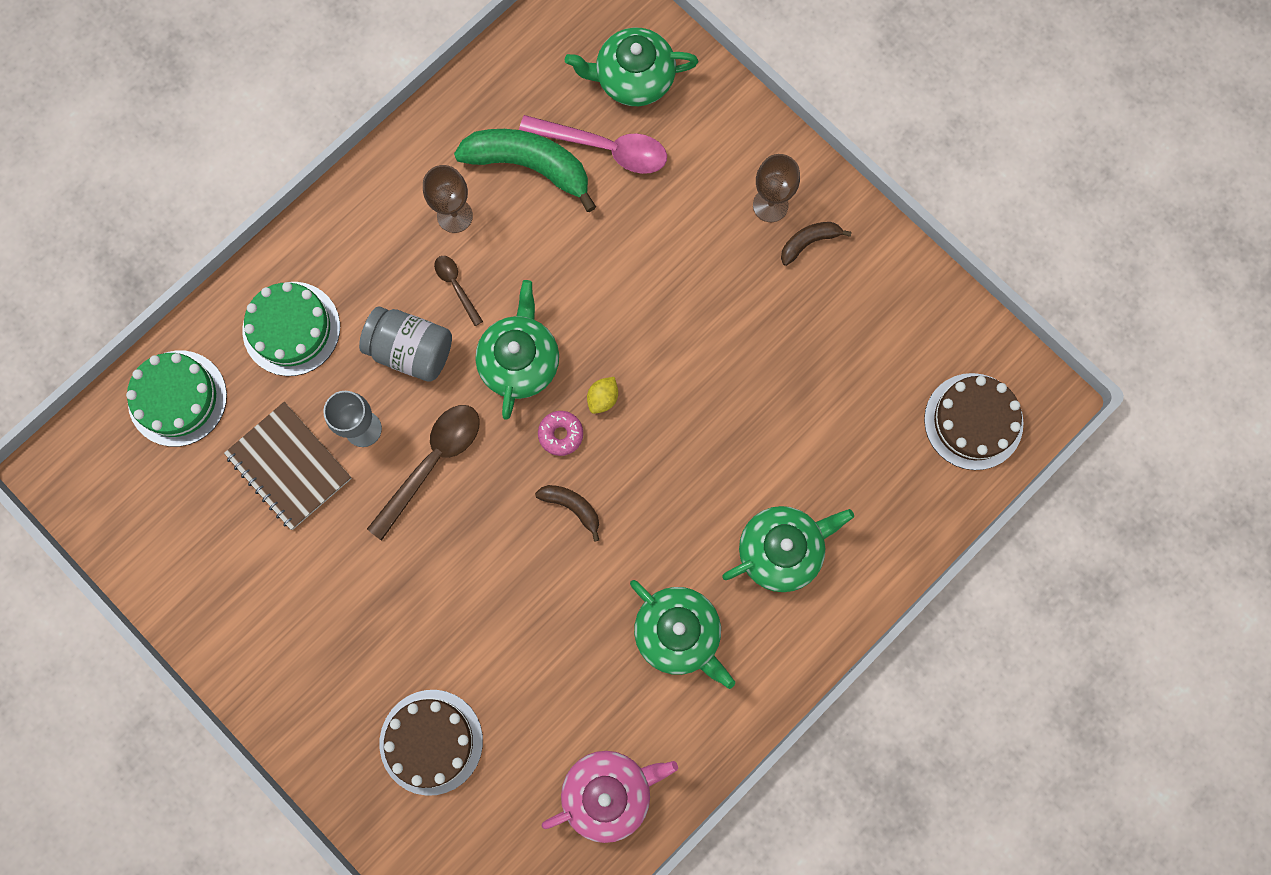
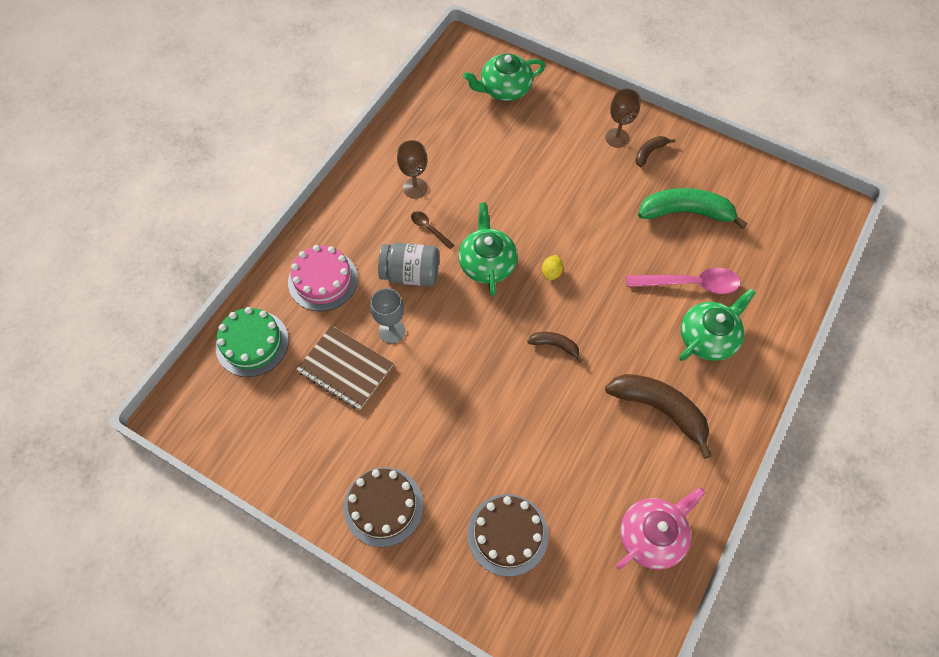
camera: 15 degrees left, 15 degrees down
green cake [242,282,340,376] -> pink cake [288,245,358,311]
brown spoon [367,405,480,540] -> none
green banana [454,129,596,212] -> green banana moved to [638,188,747,229]
pink spoon [519,115,667,174] -> pink spoon moved to [626,268,741,294]
pink donut [538,411,583,456] -> none
green teapot [630,580,735,689] -> brown banana [605,374,712,459]
brown cake [924,373,1024,470] -> brown cake moved to [343,467,423,547]

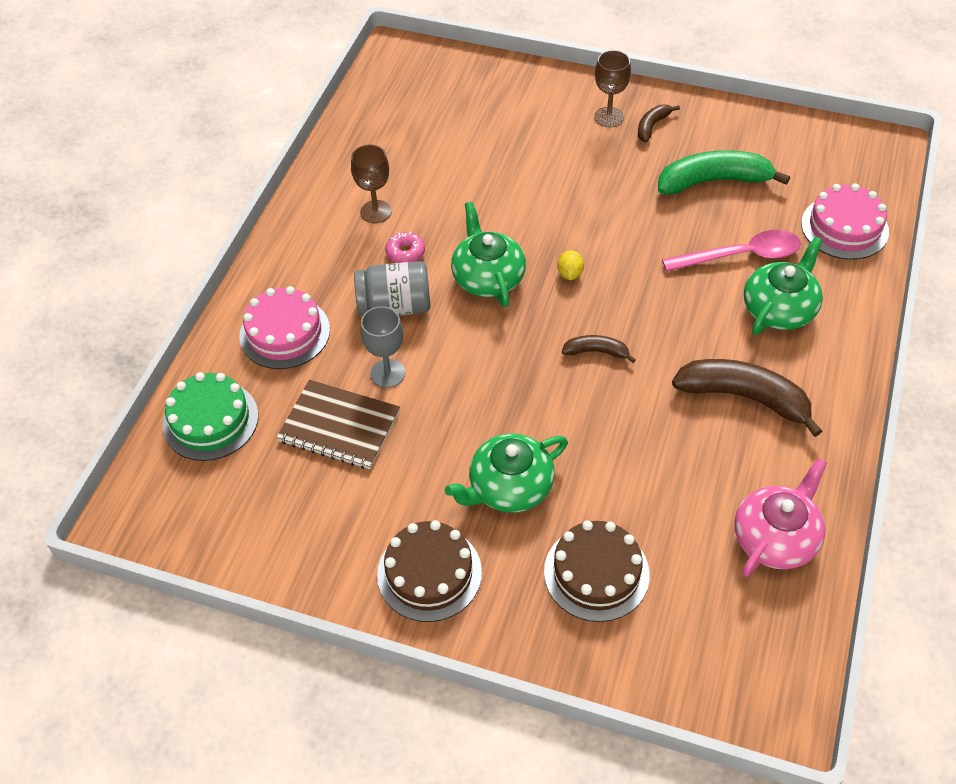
camera: 10 degrees left, 10 degrees down
brown spoon [411,211,454,249] -> pink donut [385,232,425,263]
green teapot [463,54,545,101] -> green teapot moved to [445,434,568,513]
none -> pink cake [801,183,889,260]

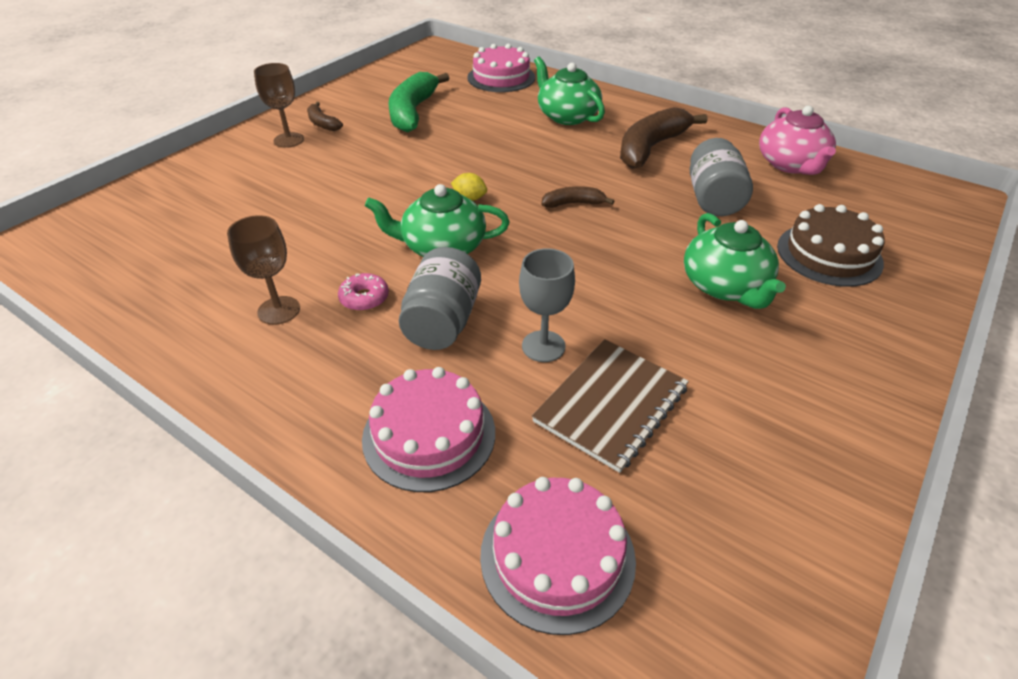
camera: 75 degrees left, 10 degrees down
green cake [162,372,258,461] -> pink cake [480,477,636,635]
brown cake [377,520,482,622] -> none
brown banana [562,335,636,363] -> brown banana turned 60 degrees clockwise [541,186,614,208]
pink spoon [662,230,801,272] -> none
pink teapot [735,458,827,577] -> pink teapot turned 150 degrees counterclockwise [759,106,836,175]
none -> grey jar [690,138,753,216]

